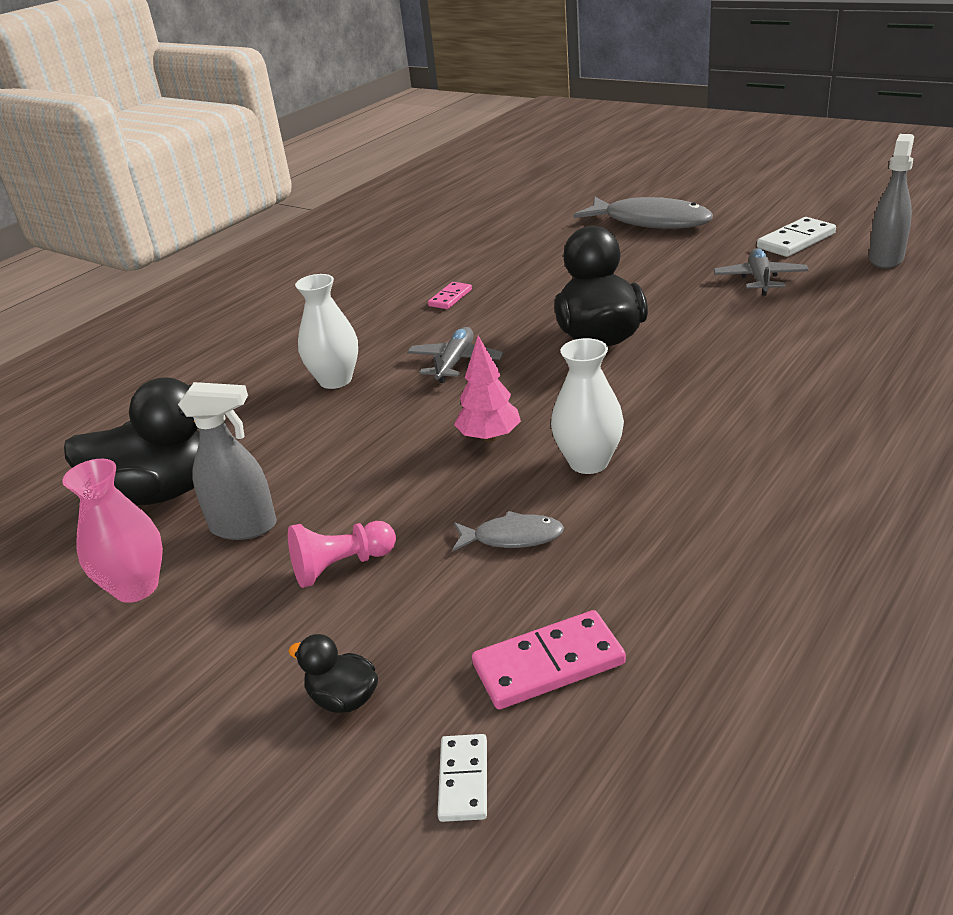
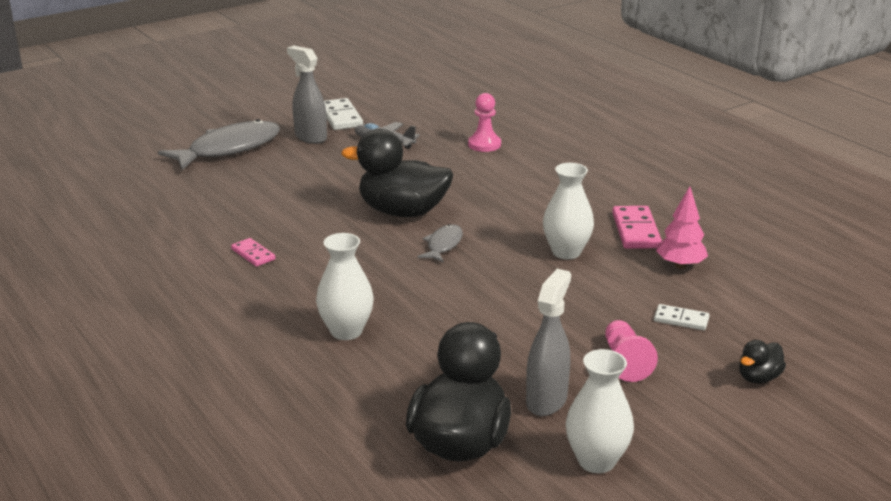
camera: 75 degrees left, 5 degrees down
pink vase [62,459,163,603] -> white vase [566,349,634,473]
grey plane [407,327,504,383] -> none
white domino [437,734,487,822] -> white domino moved to [654,304,709,330]
grey fish [452,511,564,551] -> grey fish moved to [418,224,463,262]
pink tree [454,336,521,442] -> pink tree moved to [656,186,708,269]
pink domino [472,610,626,709] -> pink domino moved to [612,206,662,249]
grey spray bottle [869,134,914,269] -> grey spray bottle moved to [287,46,327,144]
none -> pink pawn [468,93,501,152]

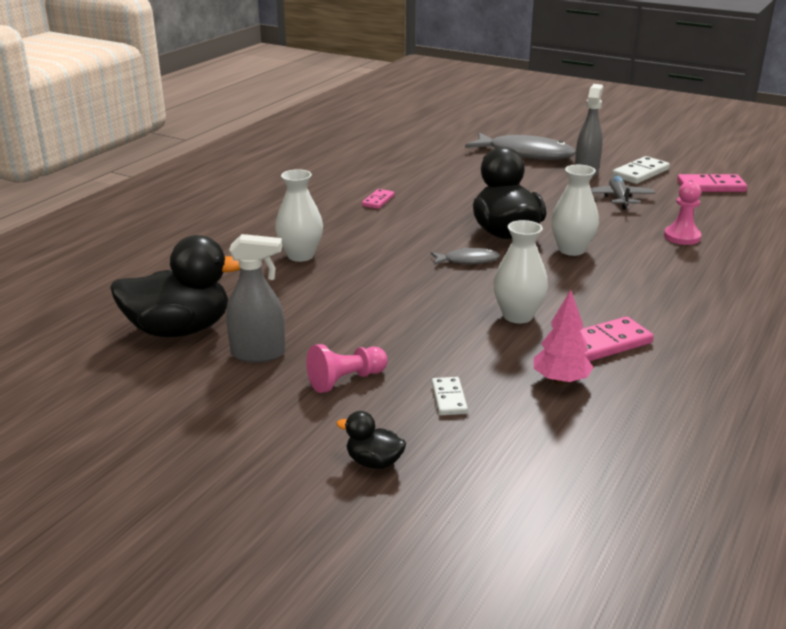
camera: 65 degrees right, 0 degrees up
white vase [566,349,634,473] -> white vase moved to [551,165,599,256]
none -> pink domino [677,174,747,192]

